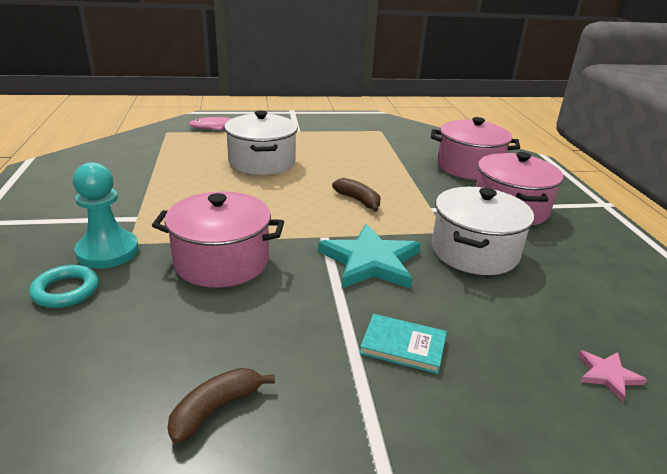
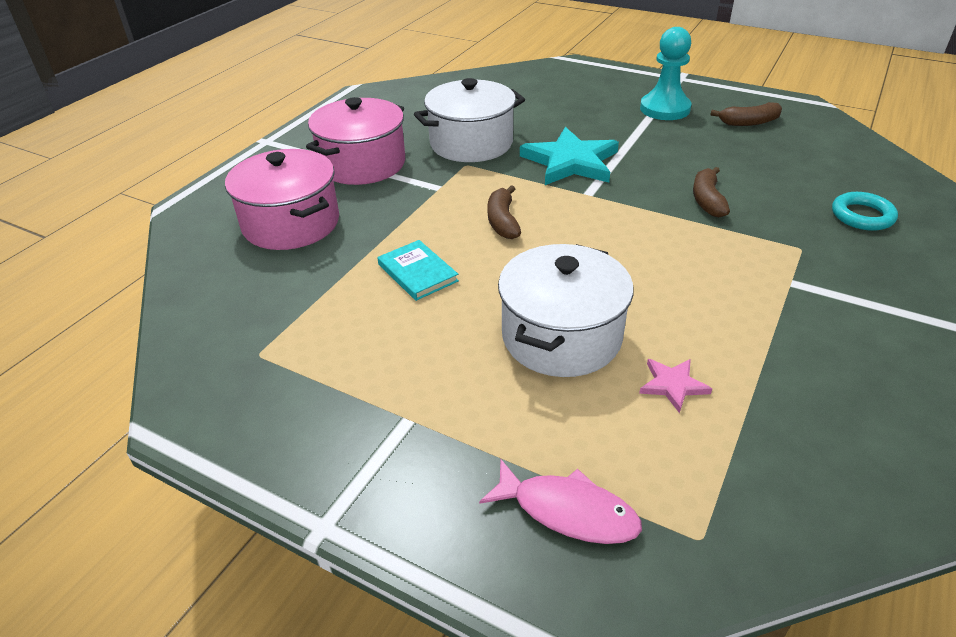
camera: 140 degrees left, 10 degrees up
turquoise pawn [73,162,139,269] -> turquoise pawn moved to [640,27,691,120]
pink pot [152,191,284,288] -> brown banana [693,167,730,217]
turquoise book [360,314,447,374] -> turquoise book moved to [377,240,459,301]
pink star [578,350,647,402] -> pink star moved to [639,359,712,413]

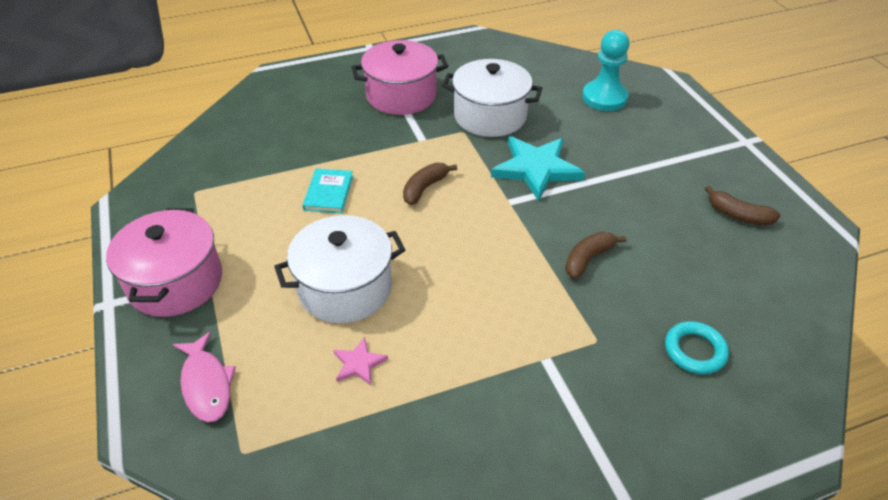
camera: 40 degrees right, 5 degrees up
pink pot [225,149,339,250] -> pink pot moved to [106,208,222,317]
turquoise pawn [640,27,691,120] -> turquoise pawn moved to [582,30,630,111]

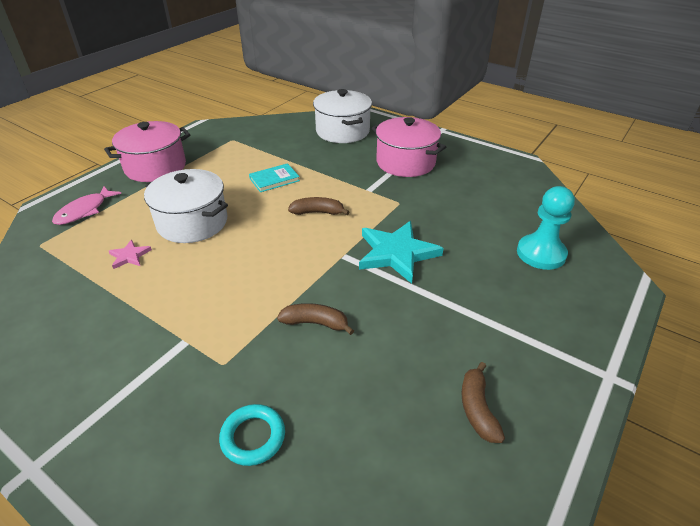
camera: 55 degrees right, 5 degrees down
white pot [442,59,542,137] -> white pot moved to [313,89,372,143]

